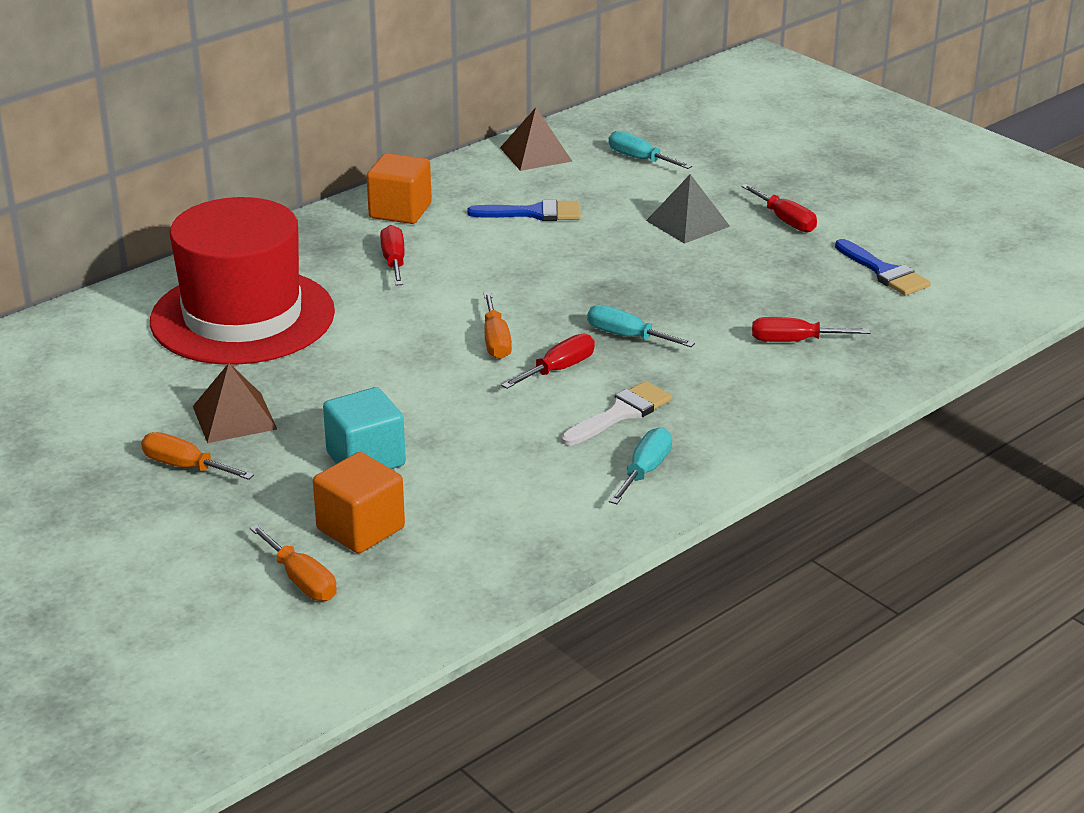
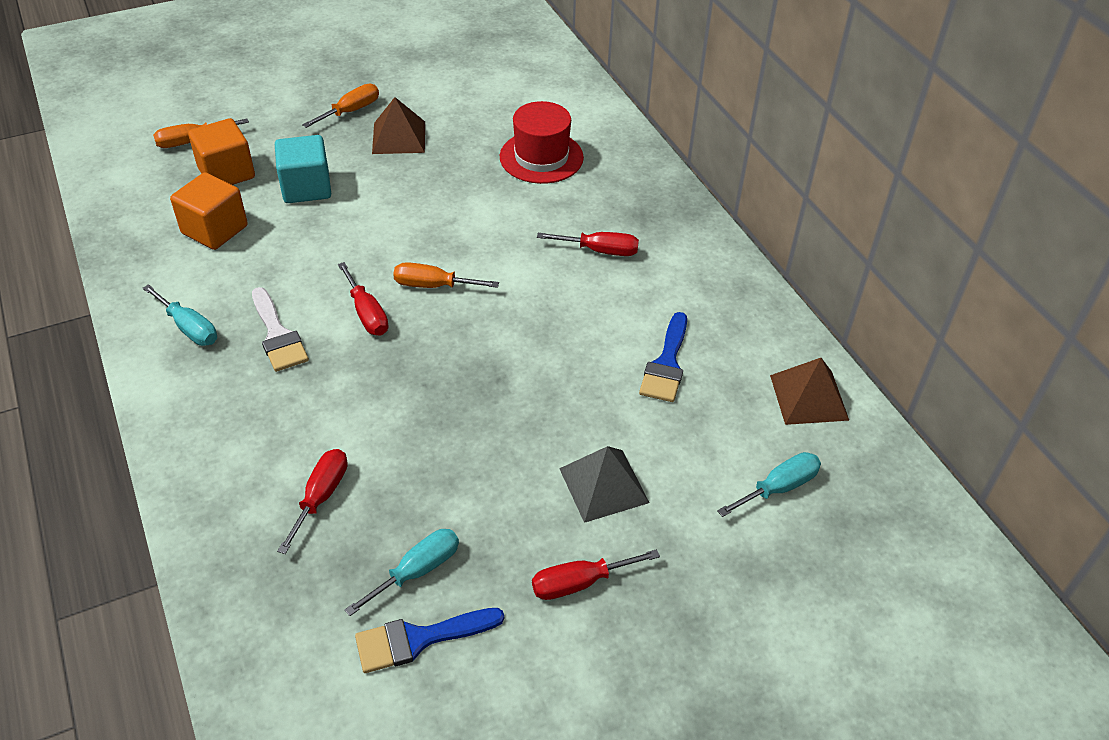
camera: 105 degrees right, 15 degrees up
red hat [150,197,335,365] -> red hat [500,101,584,184], size x0.57
orange cube [367,153,432,224] -> orange cube moved to [170,172,248,250]
turquoise screwdriver [587,305,695,347] -> turquoise screwdriver moved to [344,529,459,616]

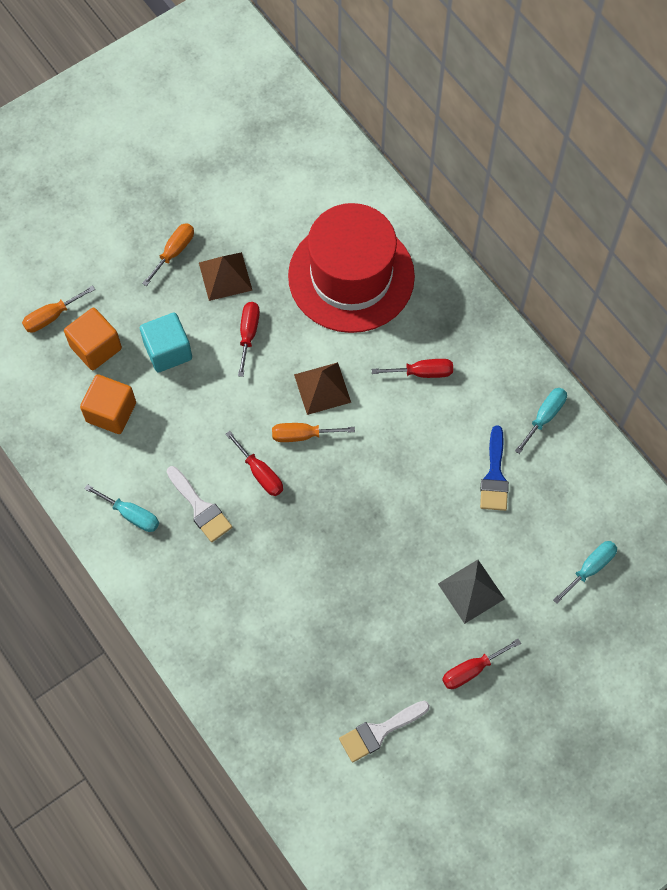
camera: 10 degrees left, 20 degrees up
red screwdriver [277,449,348,554] -> red screwdriver moved to [238,302,260,377]
turquoise screwdriver [344,529,459,616] -> turquoise screwdriver moved to [515,388,567,454]
blue brush [355,608,504,673] -> white brush [339,701,430,762]
red hat [500,101,584,184] -> red hat [288,203,415,333], size x1.77
brown pyramid [770,358,849,425] -> brown pyramid moved to [294,362,351,415]

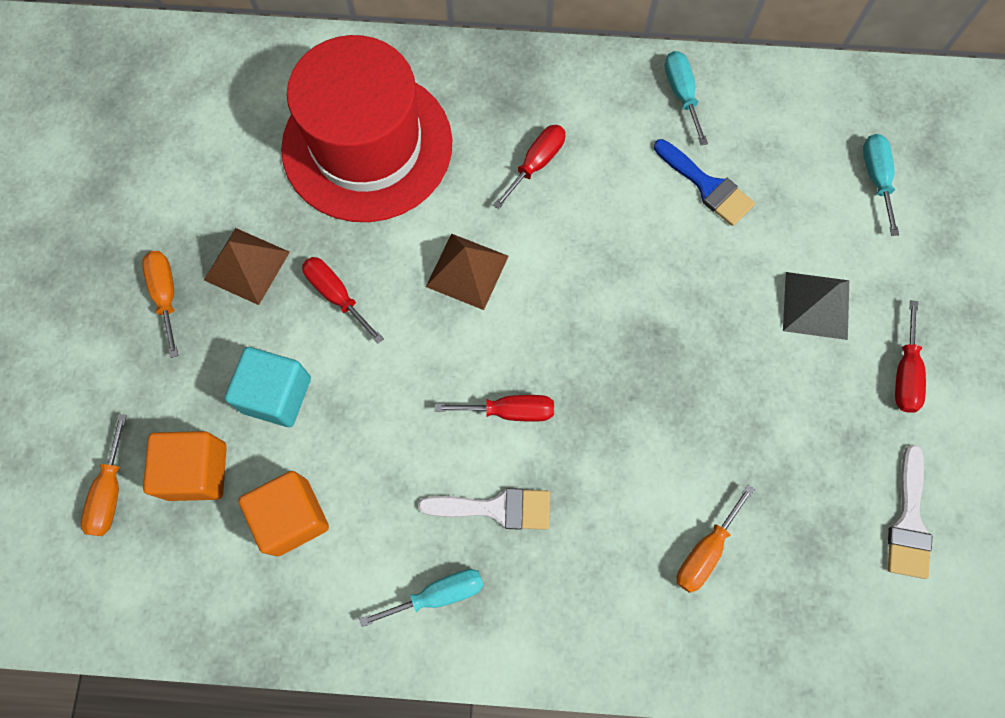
camera: 50 degrees left, 5 degrees up
orange screwdriver [272,423,355,442] -> orange screwdriver moved to [677,485,755,593]

